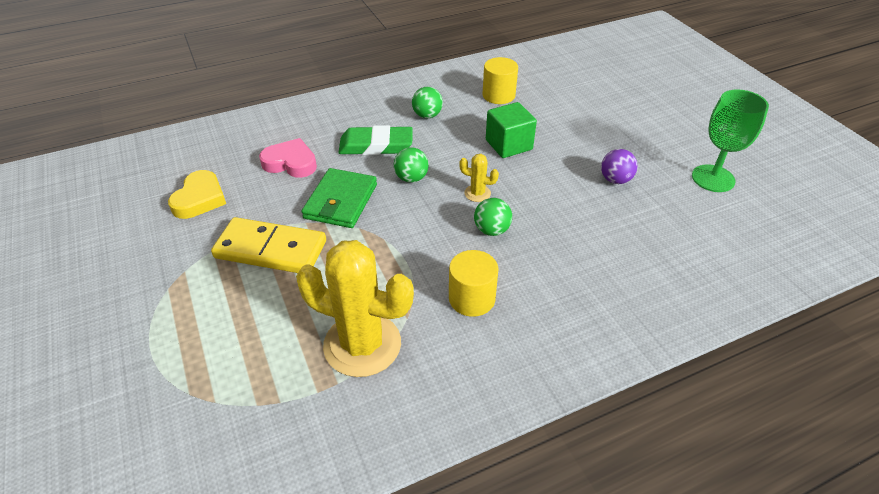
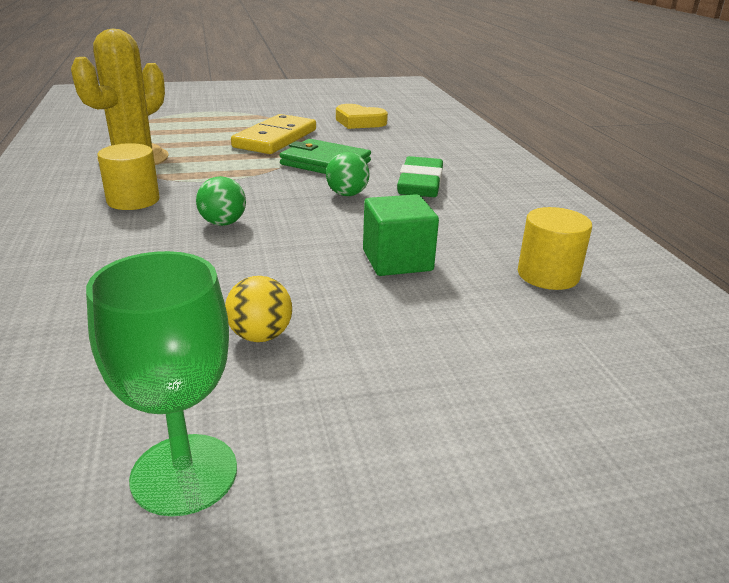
camera: 100 degrees right, 15 degrees down
pink heart [259,138,317,178] -> none
green ball [412,87,443,118] -> none
yellow cactus [459,154,499,202] -> none
purple ball [601,149,638,184] -> yellow ball [225,276,292,342]

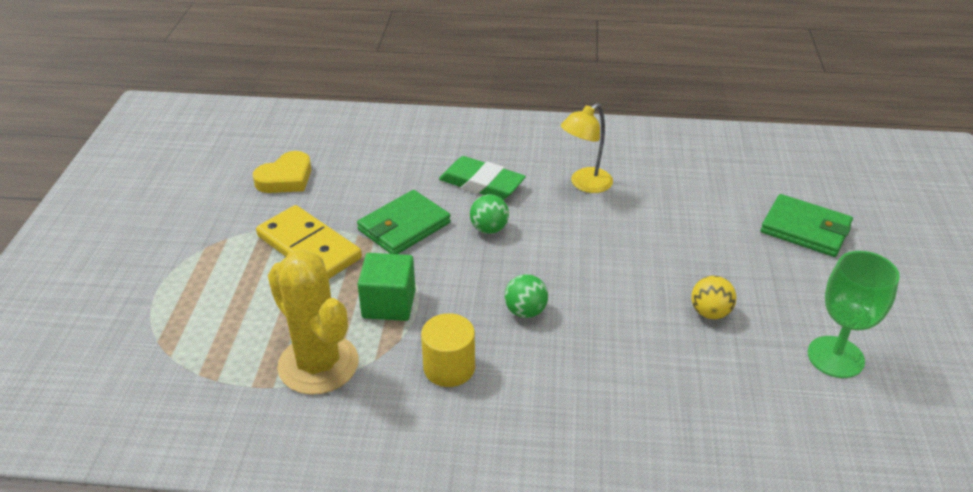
camera: 70 degrees left, 10 degrees up
green cube [363,194,439,276] -> green cube moved to [357,253,416,321]
yellow cylinder [518,207,592,290] -> none
none -> yellow lamp [561,103,613,193]
none -> green wallet [761,194,853,257]

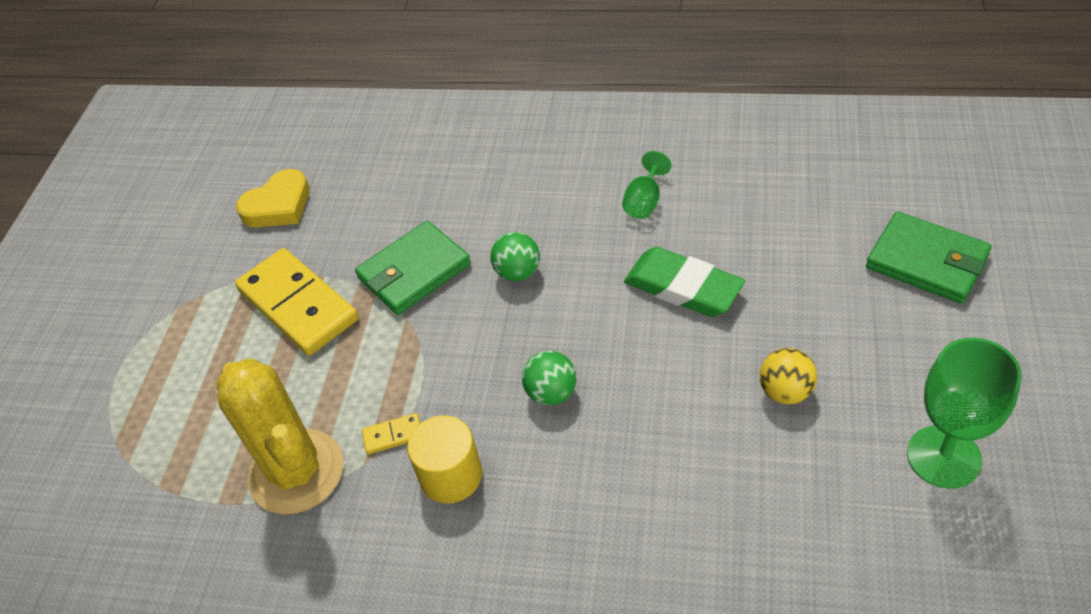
camera: 10 degrees right, 10 degrees up
green cube [357,253,416,321] -> none
green eraser [439,156,526,200] -> green eraser moved to [624,247,745,317]
yellow lamp [561,103,613,193] -> green goblet [622,151,671,219]
none -> yellow domino [362,413,420,454]

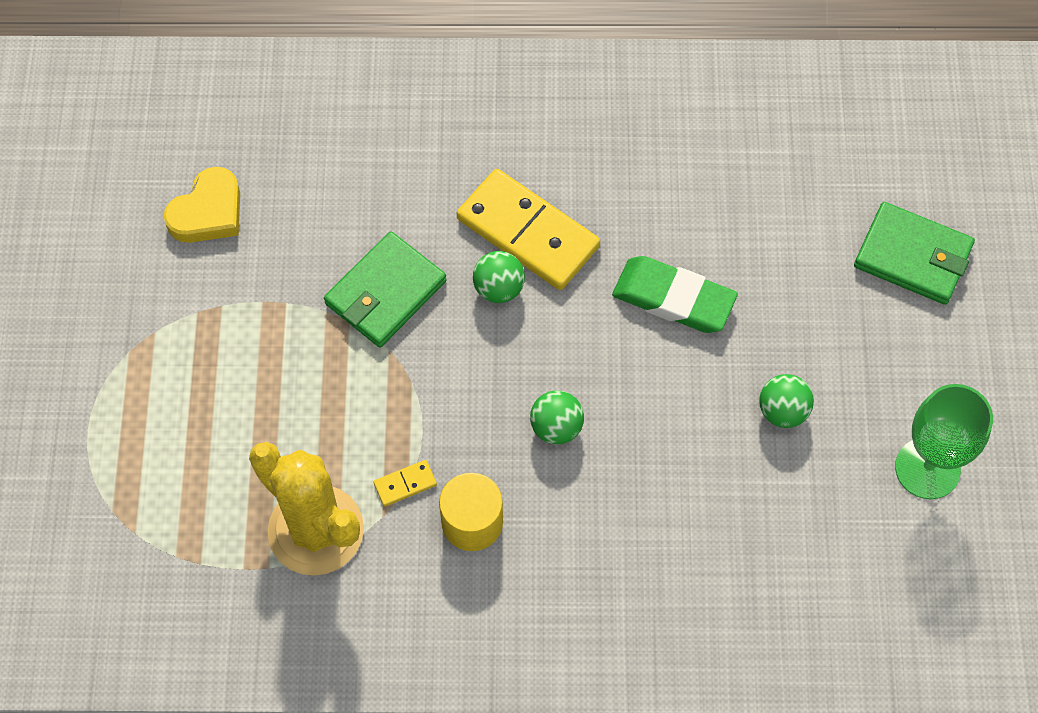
camera: 15 degrees left, 15 degrees up
yellow domino [235,248,359,356] -> yellow domino moved to [457,169,600,290]
green goblet [622,151,671,219] -> none
yellow ball [760,348,817,404] -> green ball [759,374,814,428]

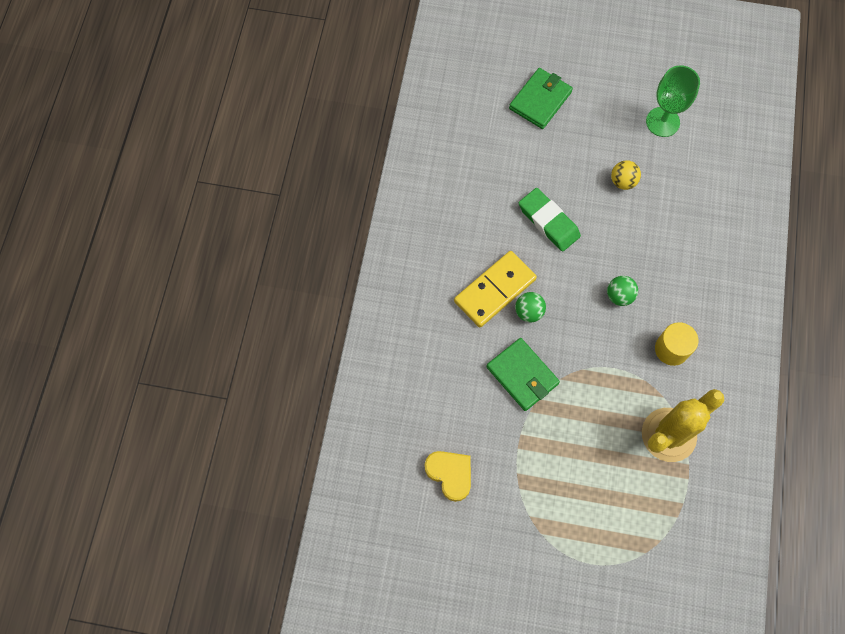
camera: 80 degrees left, 5 degrees up
yellow domino [374,460,437,507] -> none
green eraser [612,256,738,333] -> green eraser turned 75 degrees counterclockwise [519,188,581,252]
green ball [759,374,814,428] -> yellow ball [611,160,641,190]

